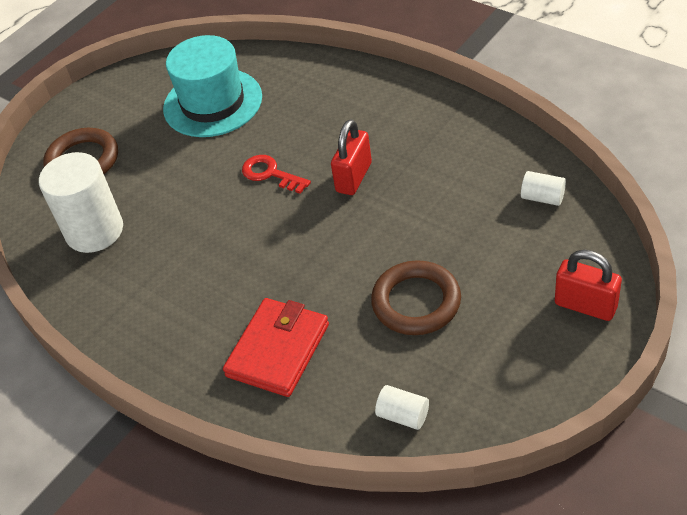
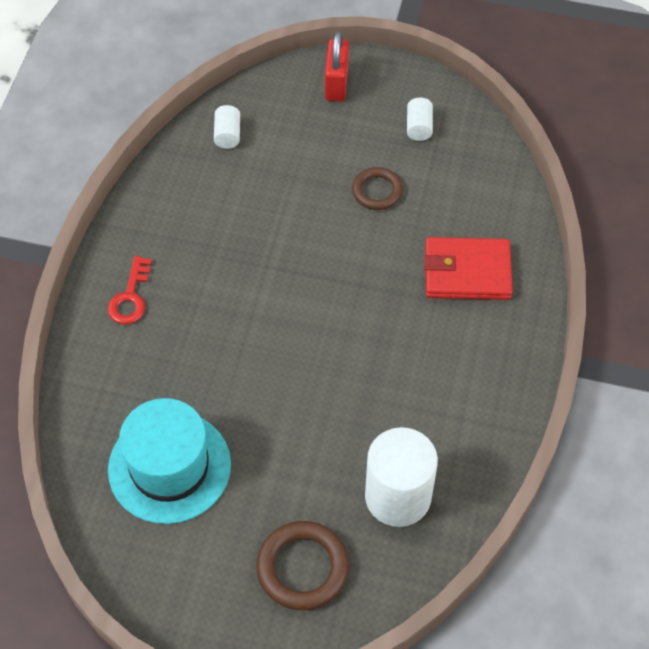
camera: 120 degrees left, 10 degrees up
red key [242,155,311,194] -> red key moved to [107,256,152,324]
red padlock [331,119,372,195] -> none
brown ring [371,260,461,335] -> brown ring [352,167,403,210], size x0.65
white cylinder [375,385,429,430] -> white cylinder moved to [407,98,433,141]

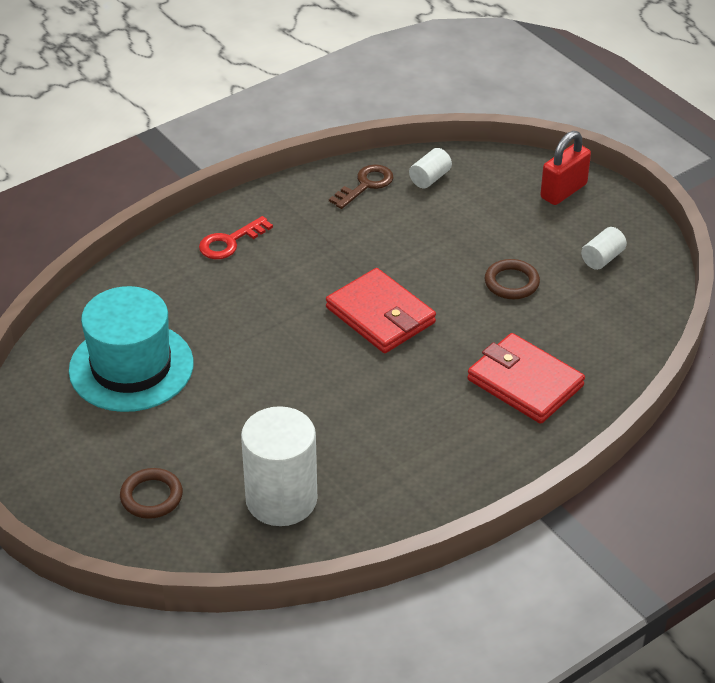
camera: 40 degrees right, 15 degrees down
brown ring [256,521,349,610] -> brown ring [120,468,183,519], size x0.65
none -> red wallet [326,268,436,353]
none -> brown key [329,164,394,209]

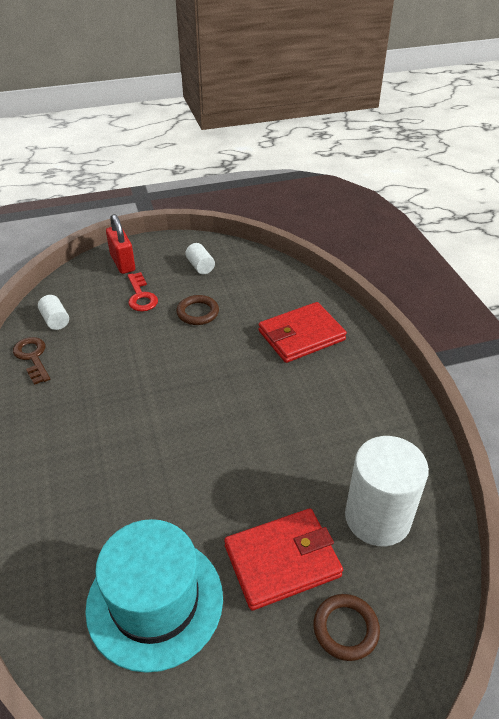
camera: 70 degrees left, 0 degrees up
red key [199,216,273,259] -> red key moved to [128,272,158,312]
red wallet [326,268,436,353] -> red wallet moved to [224,508,343,611]

